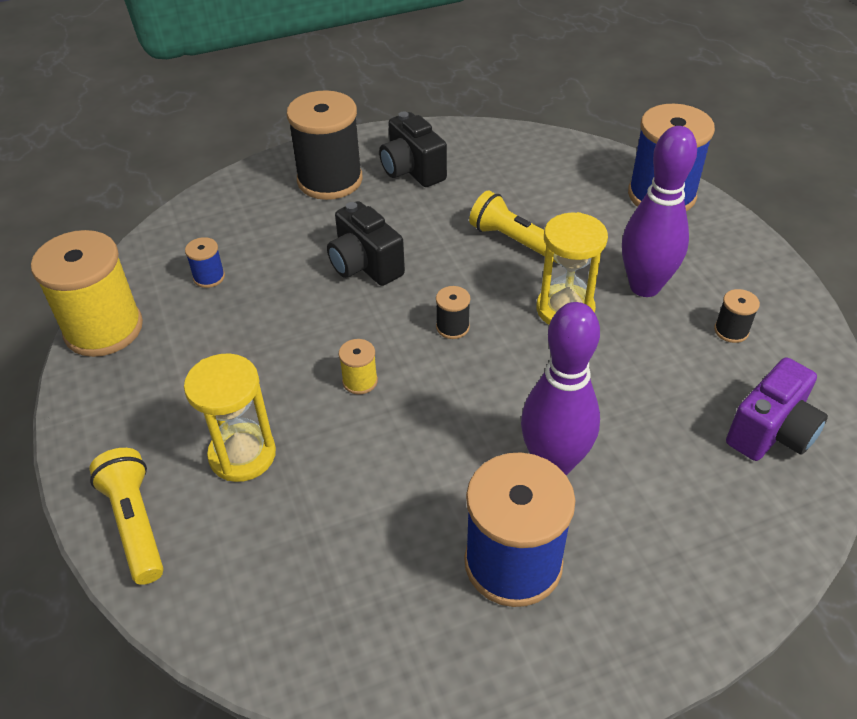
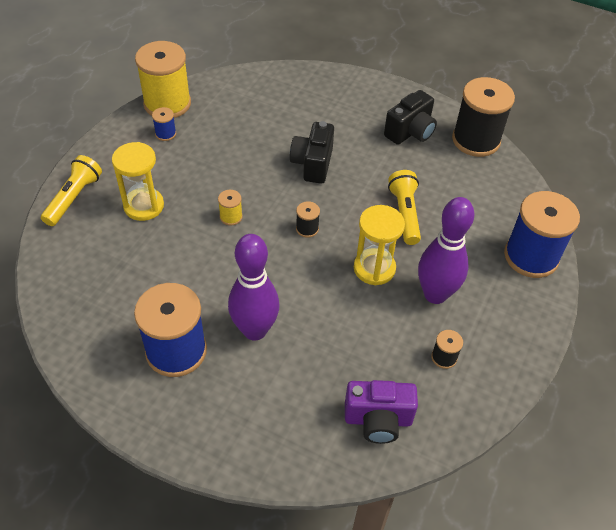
camera: 45 degrees right, 5 degrees up
blue spool [185,237,225,288] -> blue spool moved to [152,107,176,141]
black spool [287,90,363,200] -> black spool moved to [452,77,515,157]
black camera [379,112,447,187] -> black camera turned 150 degrees counterclockwise [384,90,437,145]

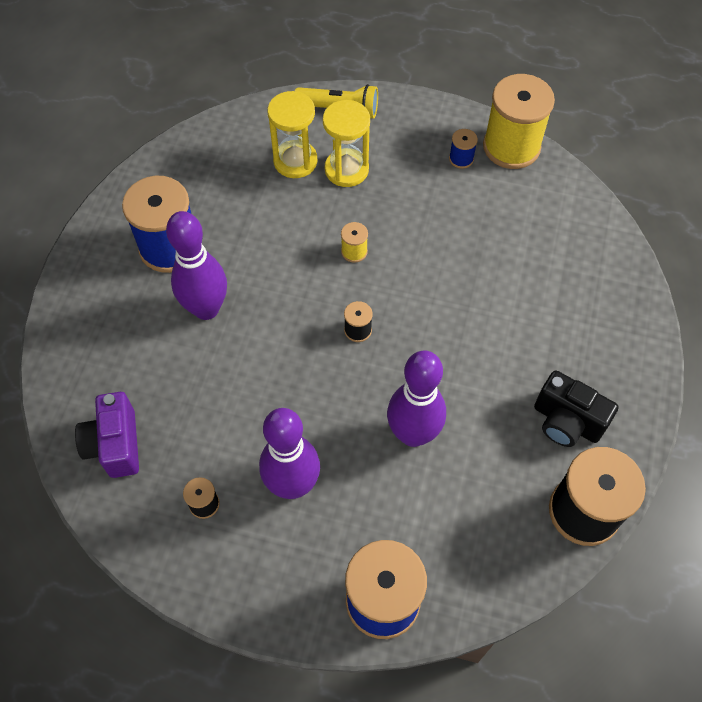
camera: 80 degrees right, 10 degrees up
black camera [290,121,334,184] -> none
yellow hourglass [354,205,405,285] -> yellow hourglass moved to [267,91,318,178]
yellow flashlight [388,170,421,245] -> purple bowling pin [387,350,446,447]

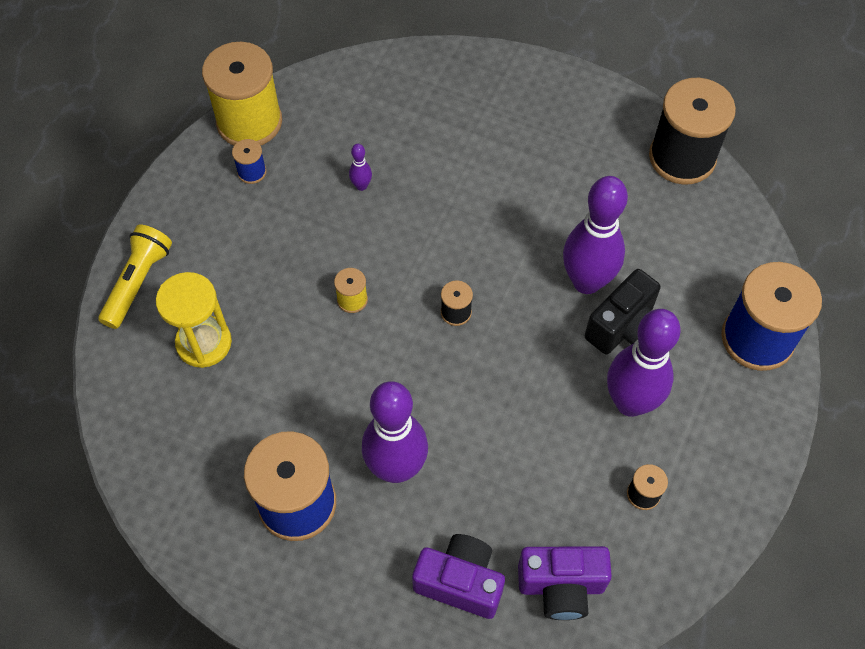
camera: 80 degrees left, 0 degrees up
yellow hourglass [323,100,370,187] -> none
black camera [534,370,618,447] -> black camera moved to [585,269,661,355]
none -> purple bowling pin [349,144,372,191]
none -> purple camera [412,534,505,619]

